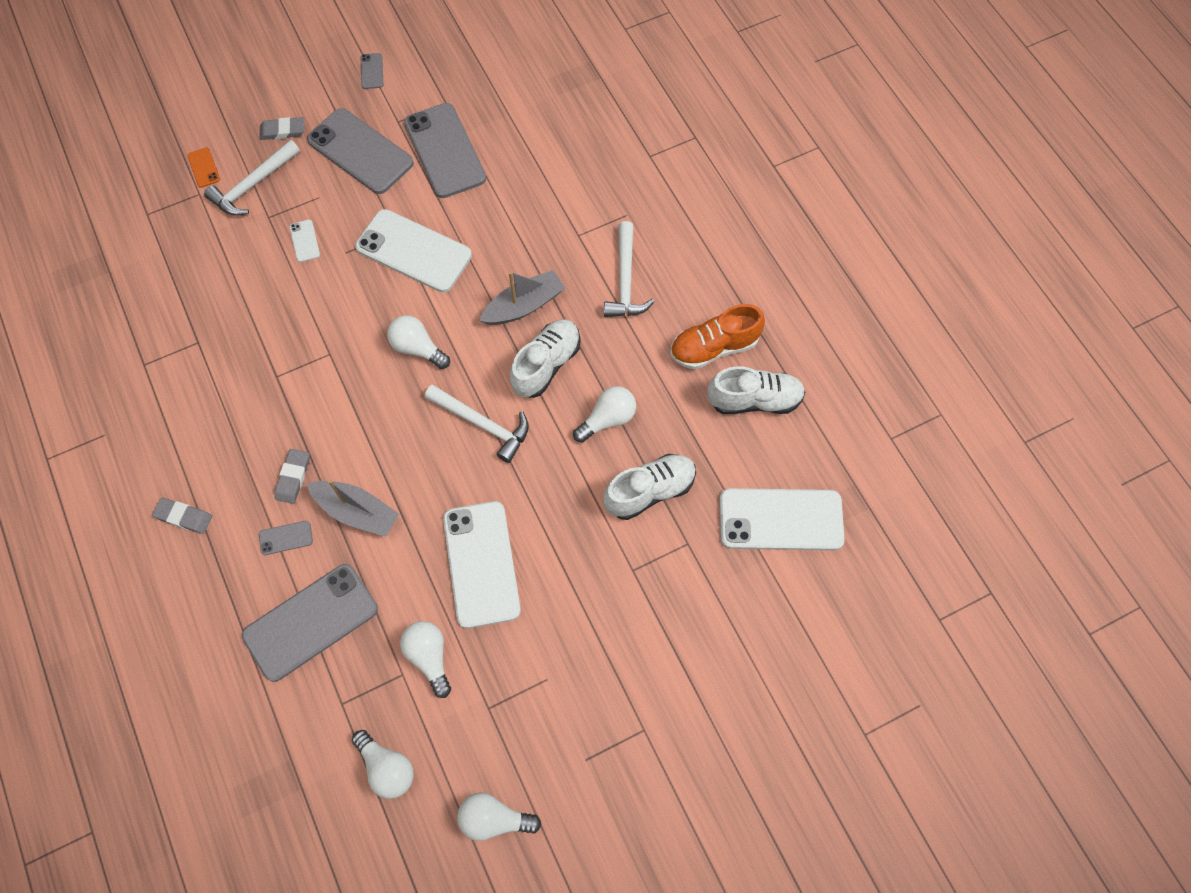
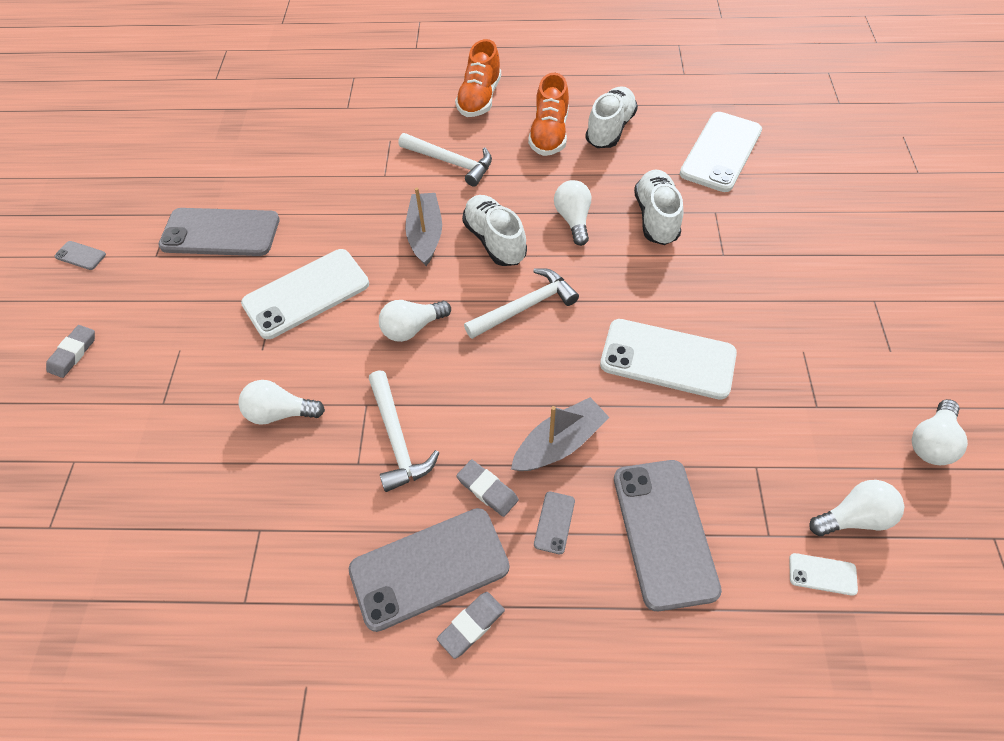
camera: 60 degrees left, 10 degrees down
orange phone [187,147,220,188] -> none
white hammer [204,140,300,216] -> white hammer moved to [369,370,439,492]
white phone [289,220,320,262] -> white phone moved to [789,553,858,596]
grey phone [307,108,414,194] -> grey phone moved to [349,508,510,632]
white light bulb [400,621,451,698] -> white light bulb moved to [238,380,325,425]
none -> orange shoe [455,39,501,117]

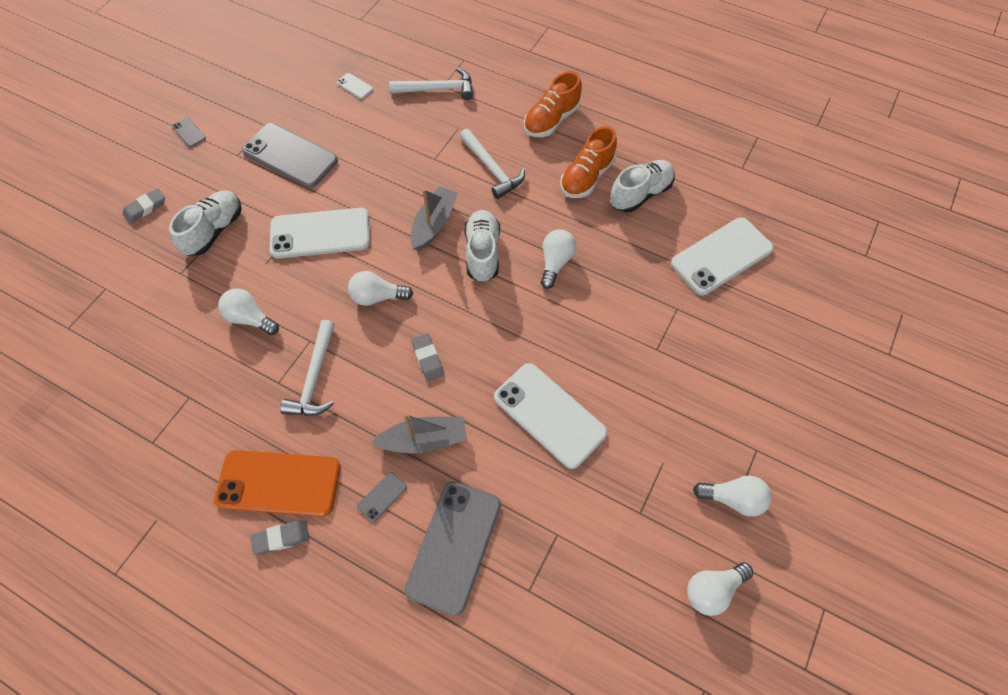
camera: 25 degrees right, 5 degrees up
grey phone [349,508,510,632] -> orange phone [214,450,340,517]
grey eraser [456,460,519,517] -> grey eraser moved to [411,333,444,381]
white hammer [464,268,579,339] -> white hammer moved to [390,68,473,100]
white shoe [634,169,683,245] -> white shoe moved to [169,191,242,256]
white phone [789,553,858,596] -> white phone moved to [337,73,373,99]
white light bulb [809,480,904,536] -> white light bulb moved to [693,476,772,517]

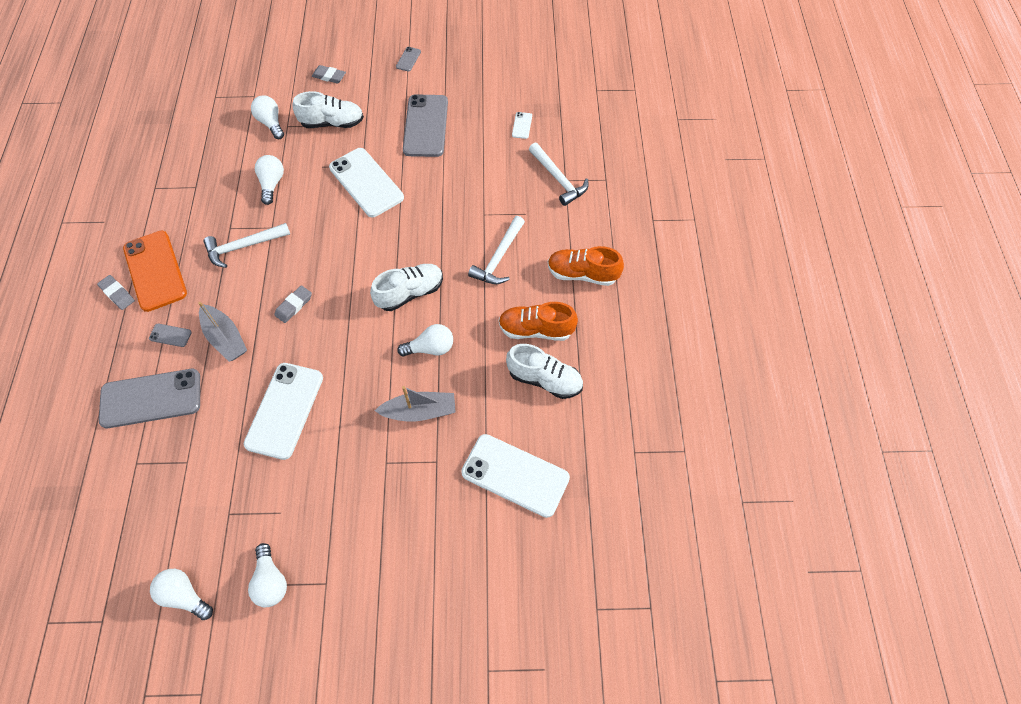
camera: 60 degrees right, 0 degrees up
white light bulb [348,271,413,306] -> white light bulb moved to [251,95,284,139]
grey boat [411,186,458,251] -> grey boat moved to [375,386,456,422]

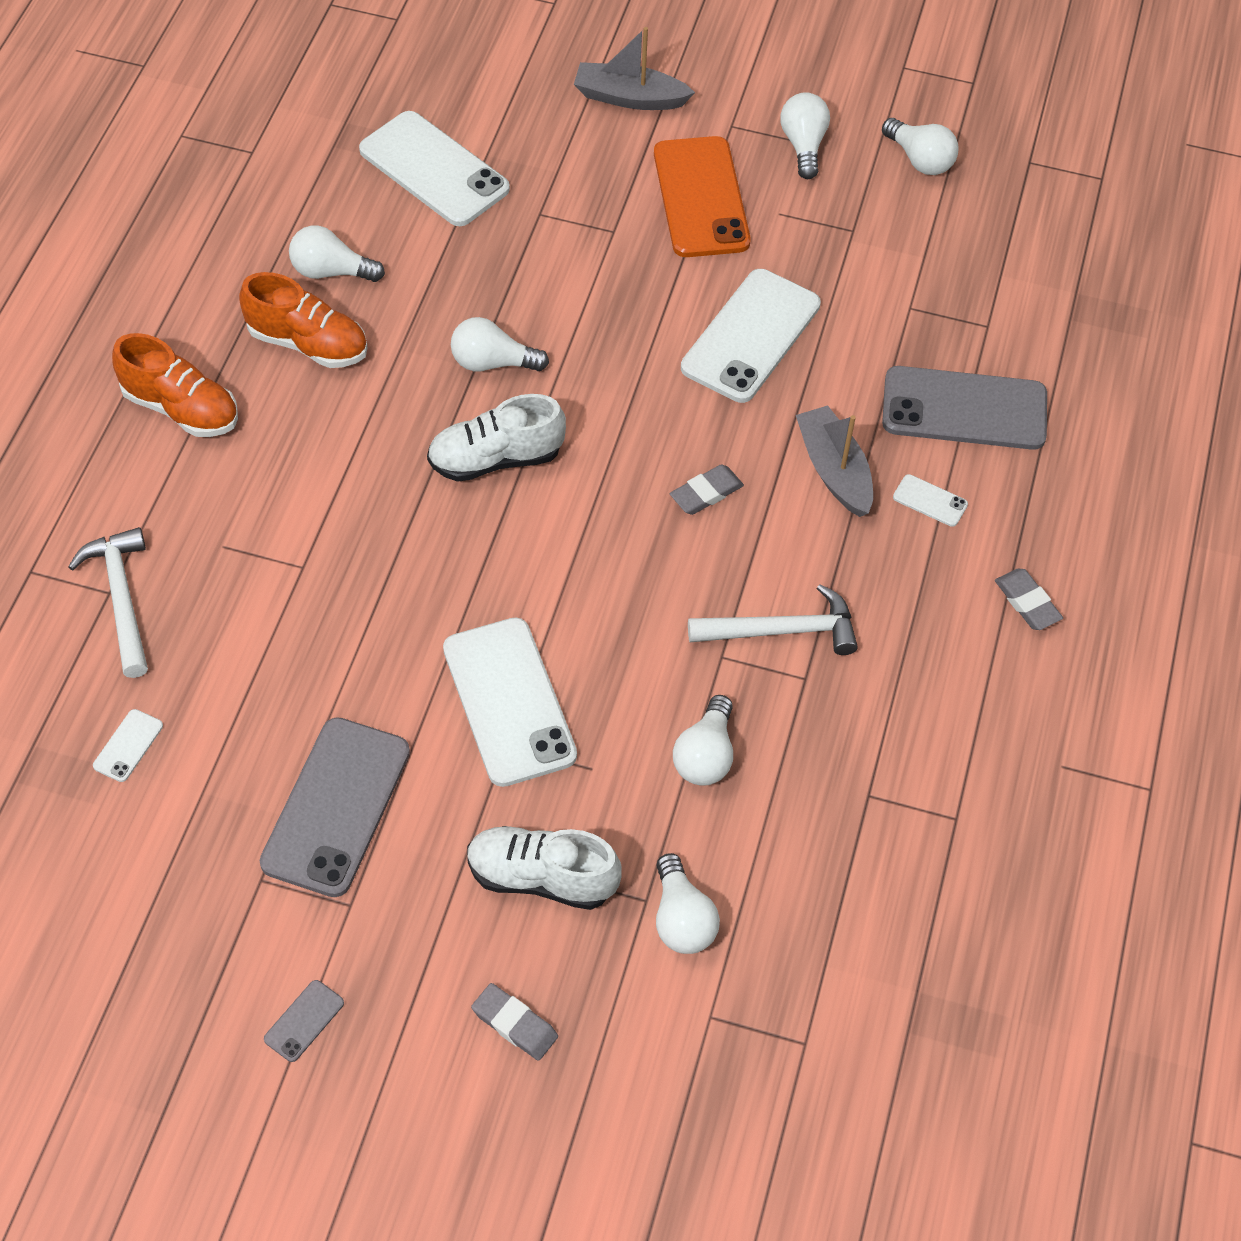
camera: 165 degrees left, 5 degrees down
orange phone [123,231,187,312] -> orange phone moved to [654,136,751,257]
grey phone [149,324,192,347] -> white phone [893,474,968,527]
grey boat [375,386,456,422] -> grey boat moved to [574,27,695,110]
white hammer [468,216,525,284] -> none
white shoe [506,344,583,399] -> white light bulb [289,225,385,282]

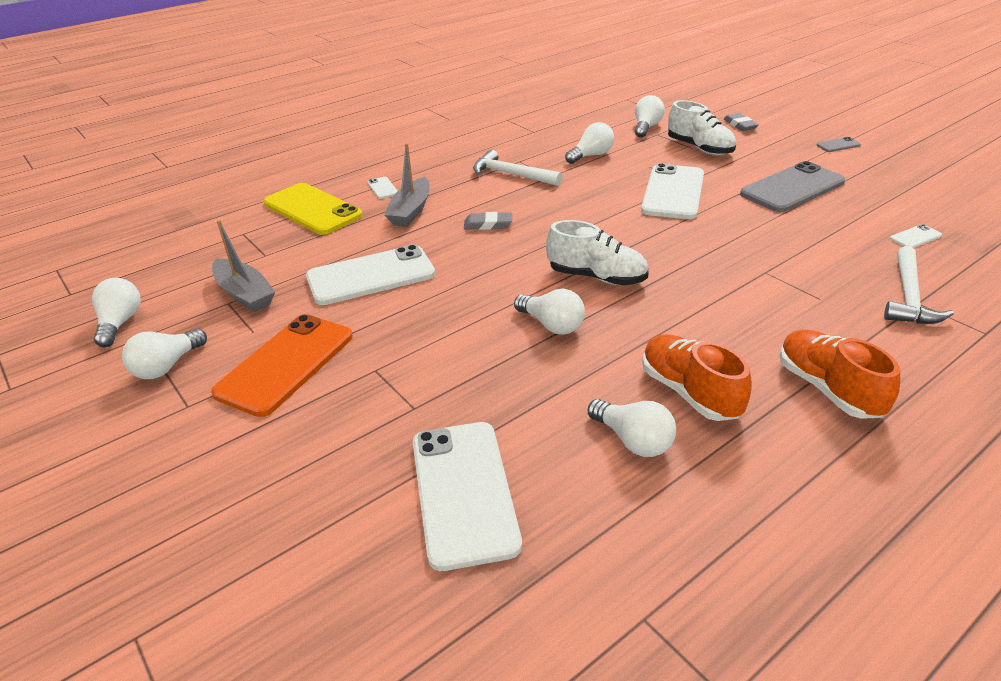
camera: 140 degrees left, 20 degrees down
grey boat [574,27,695,110] -> grey boat moved to [212,220,275,312]
grey phone [882,366,1047,450] -> yellow phone [263,183,363,235]
grey eraser [995,569,1063,630] -> none

